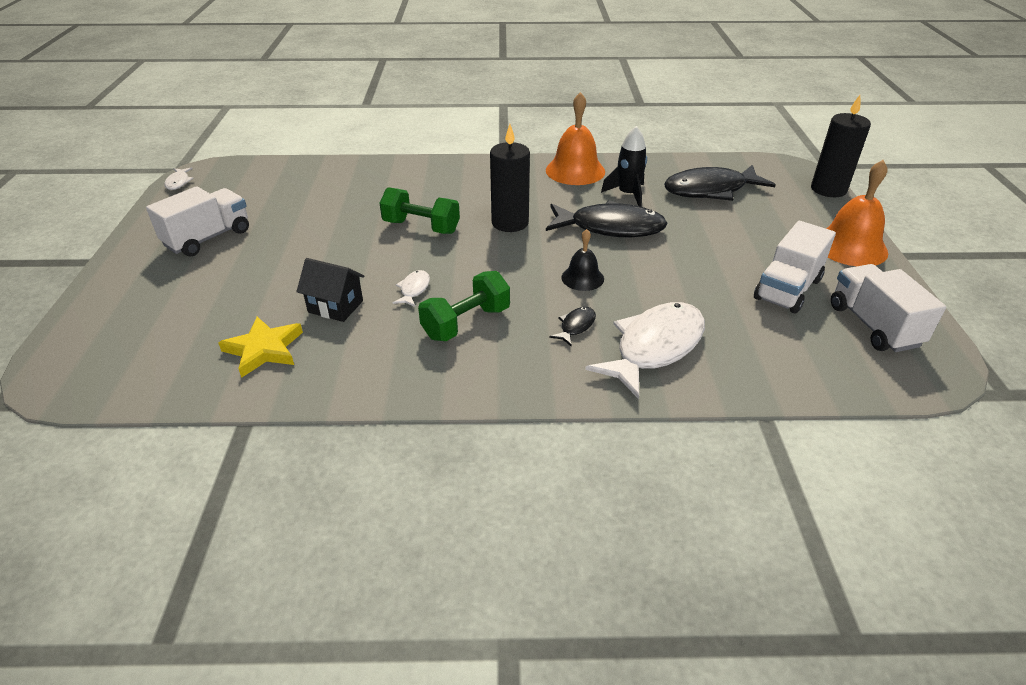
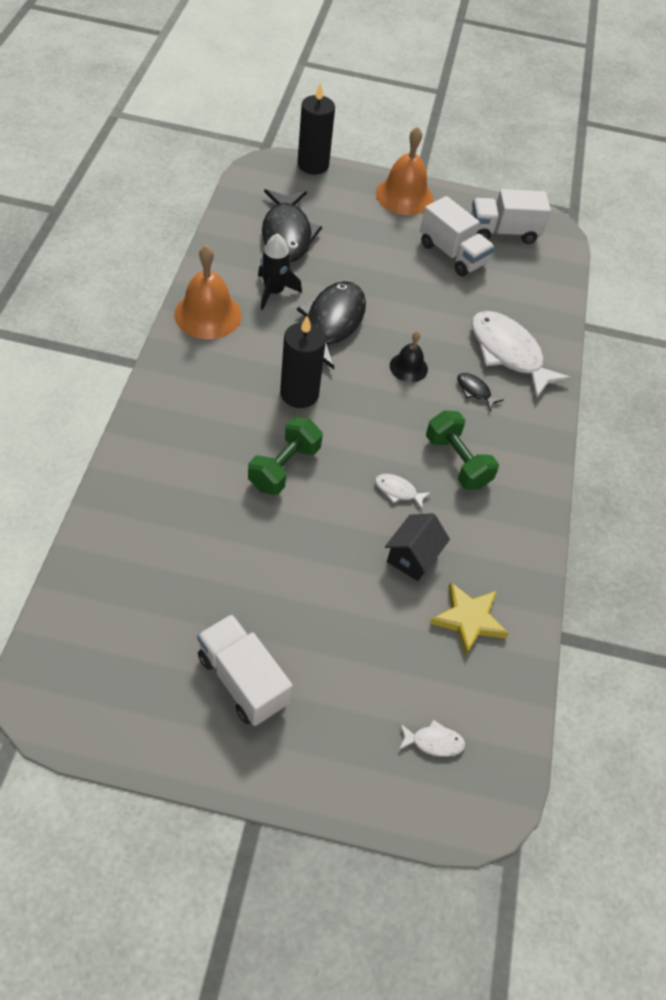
camera: 85 degrees left, 15 degrees up
white fish [164,167,194,190] -> white fish moved to [399,720,465,757]

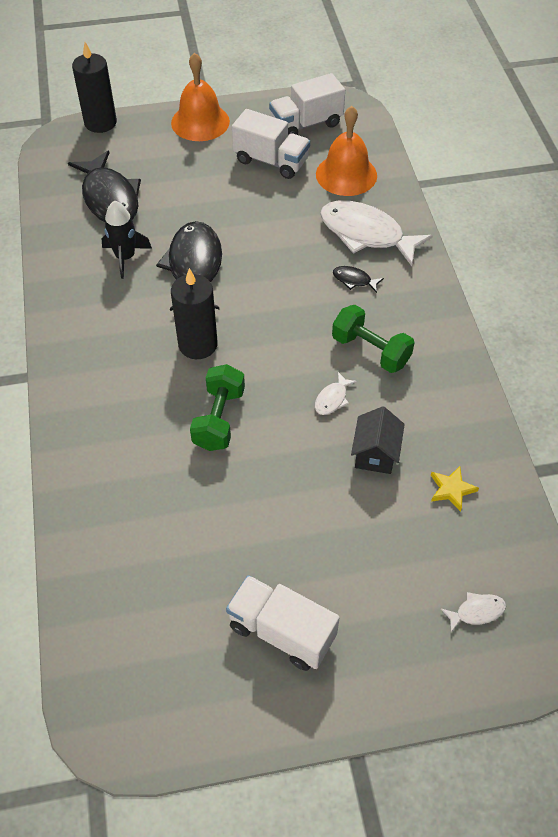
camera: 15 degrees left, 0 degrees up
orange bell [174,245,242,339] -> orange bell moved to [316,106,377,196]
white fish [375,474,431,509] -> white fish turned 60 degrees counterclockwise [315,372,357,415]
black bell [390,331,428,382] -> none
yellow star [430,582,509,656] -> yellow star [431,466,479,512], size x0.66

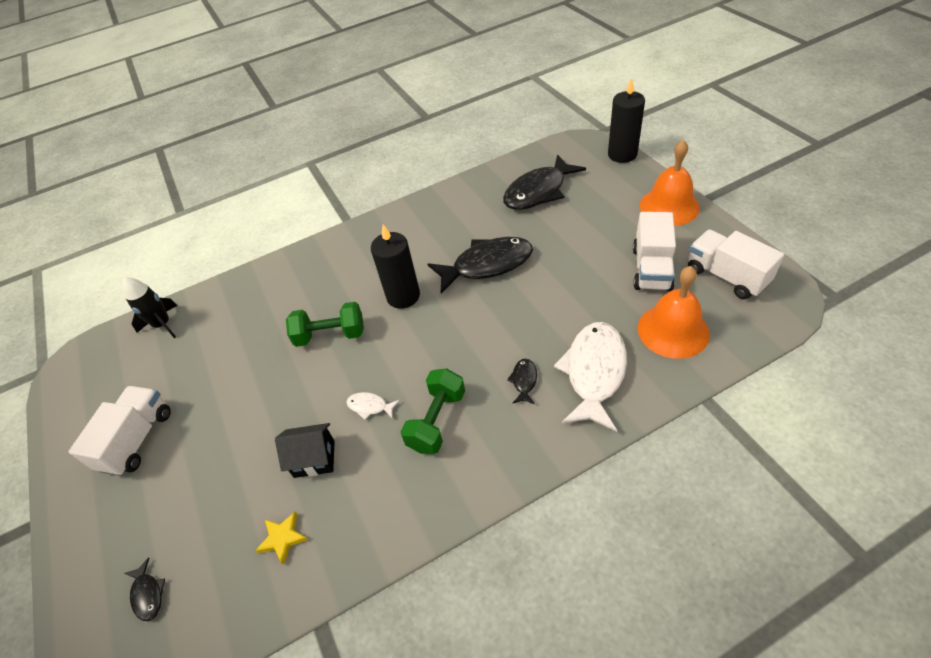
camera: 80 degrees right, 5 degrees down
black rocket [101,200,152,279] -> black rocket moved to [122,277,177,338]
white fish [441,592,506,632] -> black fish [125,558,165,621]

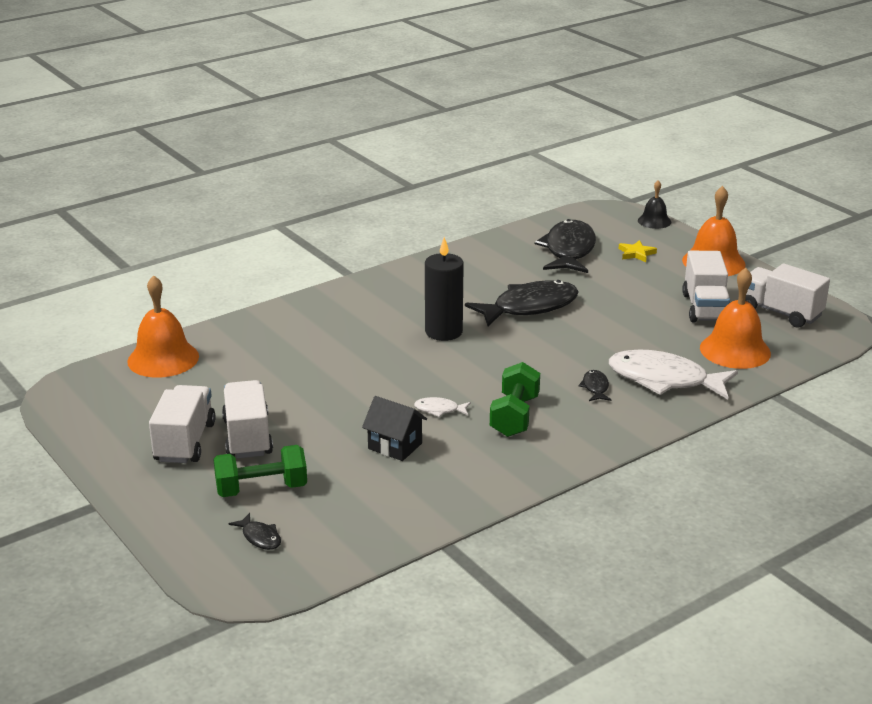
camera: 15 degrees left, 20 degrees down
black rocket [122,277,177,338] -> orange bell [127,275,199,378]
yellow star [255,512,308,565] -> yellow star moved to [619,240,657,262]
black house [275,423,335,478] -> black house turned 45 degrees clockwise [362,396,427,461]
green dumbbell [286,302,364,347] -> green dumbbell moved to [213,445,307,497]
black fish [503,154,586,210] -> black fish turned 150 degrees clockwise [535,219,596,273]
white fish [554,322,627,432] -> white fish turned 75 degrees counterclockwise [609,349,738,400]
black candle [608,78,645,163] -> black bell [638,180,672,229]
none -> white truck [222,380,273,458]

